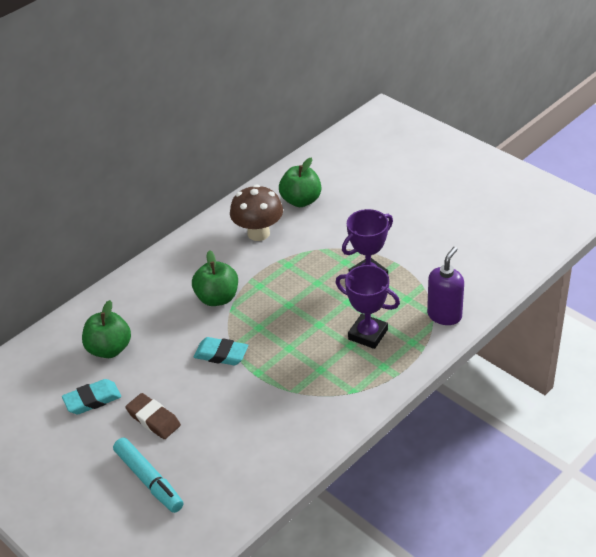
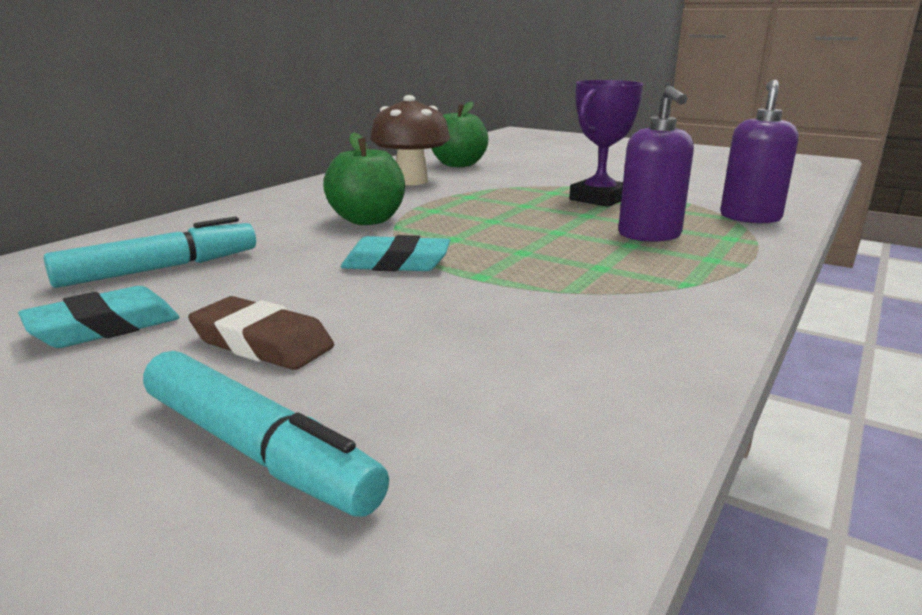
camera: 15 degrees left, 20 degrees down
green apple [82,300,131,358] -> turquoise marker [44,217,256,288]
purple trophy [335,265,400,349] -> purple soap dispenser [618,86,694,242]

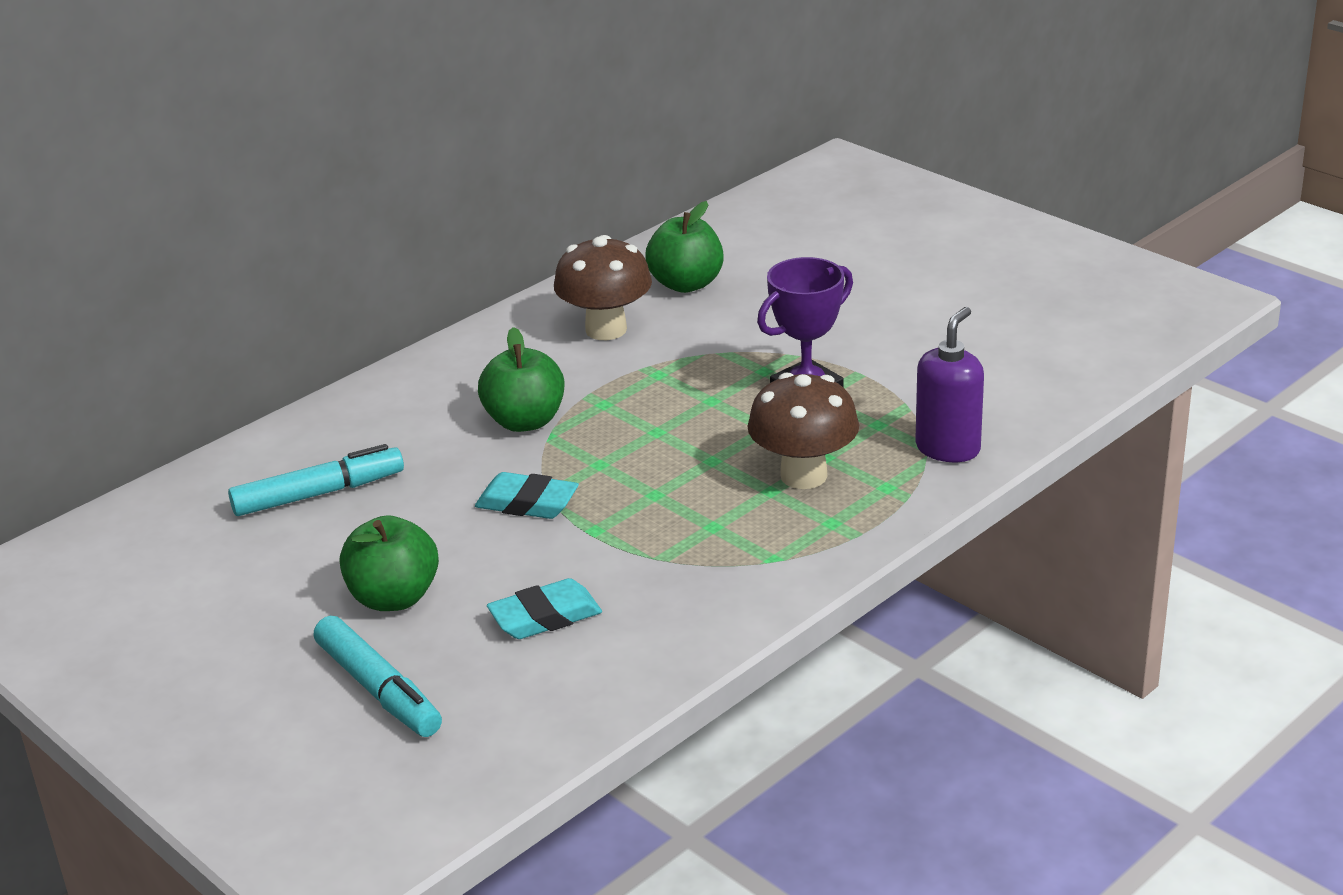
camera: 15 degrees right, 10 degrees up
turquoise eraser [18,286,180,348] -> turquoise eraser moved to [487,578,602,639]
brown eraser [188,296,334,370] -> green apple [340,515,439,611]
purple soap dispenser [618,86,694,242] -> brown mushroom [747,372,859,489]

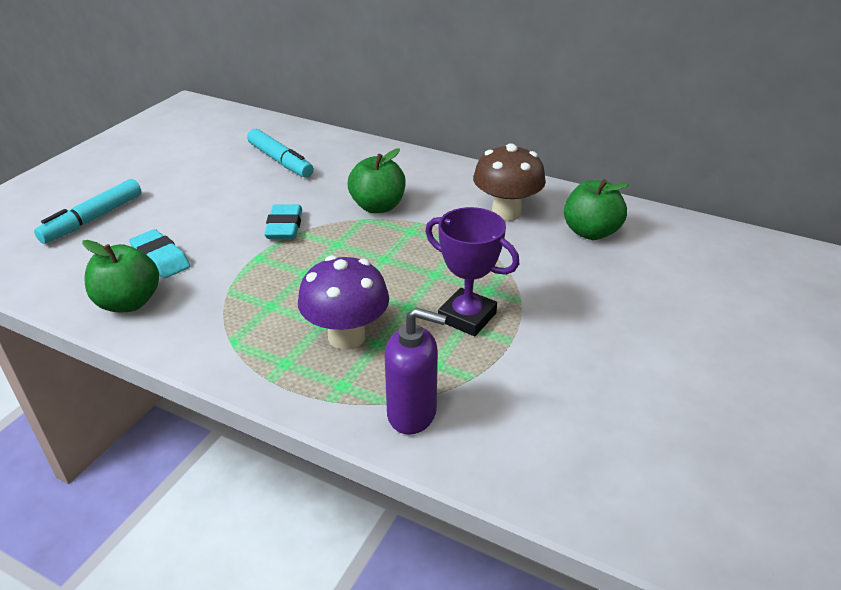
camera: 70 degrees right, 5 degrees up
green apple [340,515,439,611] -> green apple moved to [82,240,159,312]
brown mushroom [747,372,859,489] -> purple mushroom [298,255,389,350]

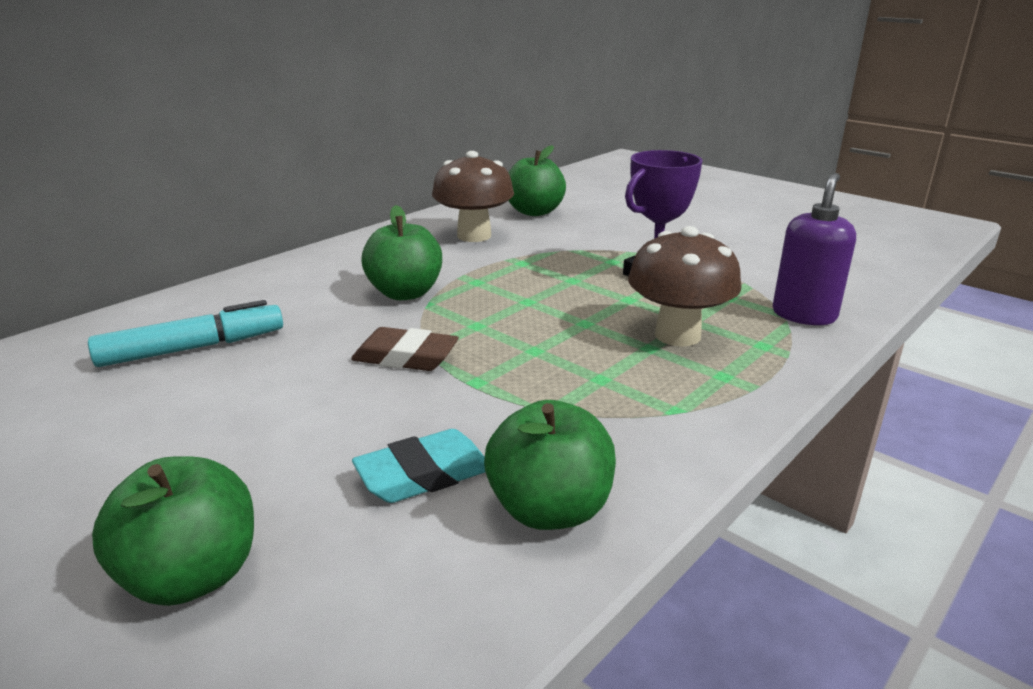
camera: 75 degrees left, 10 degrees down
turquoise marker [34,179,141,244] -> green apple [92,456,254,606]
turquoise eraser [264,204,302,239] -> brown eraser [351,327,459,371]
purple mushroom [298,255,389,350] -> brown mushroom [628,226,742,347]

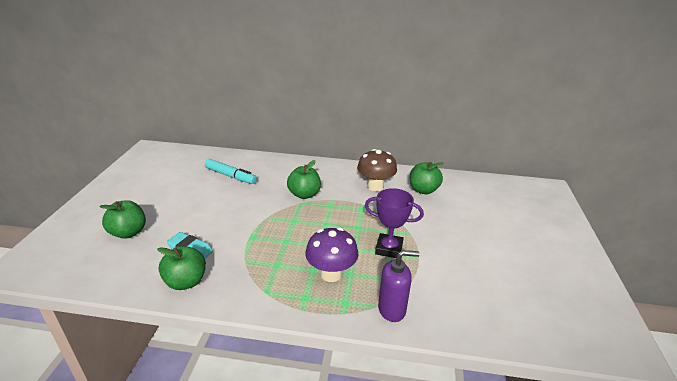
camera: 55 degrees right, 5 degrees up
brown eraser [351,327,459,371] -> none
brown mushroom [628,226,742,347] -> purple mushroom [305,227,358,282]

